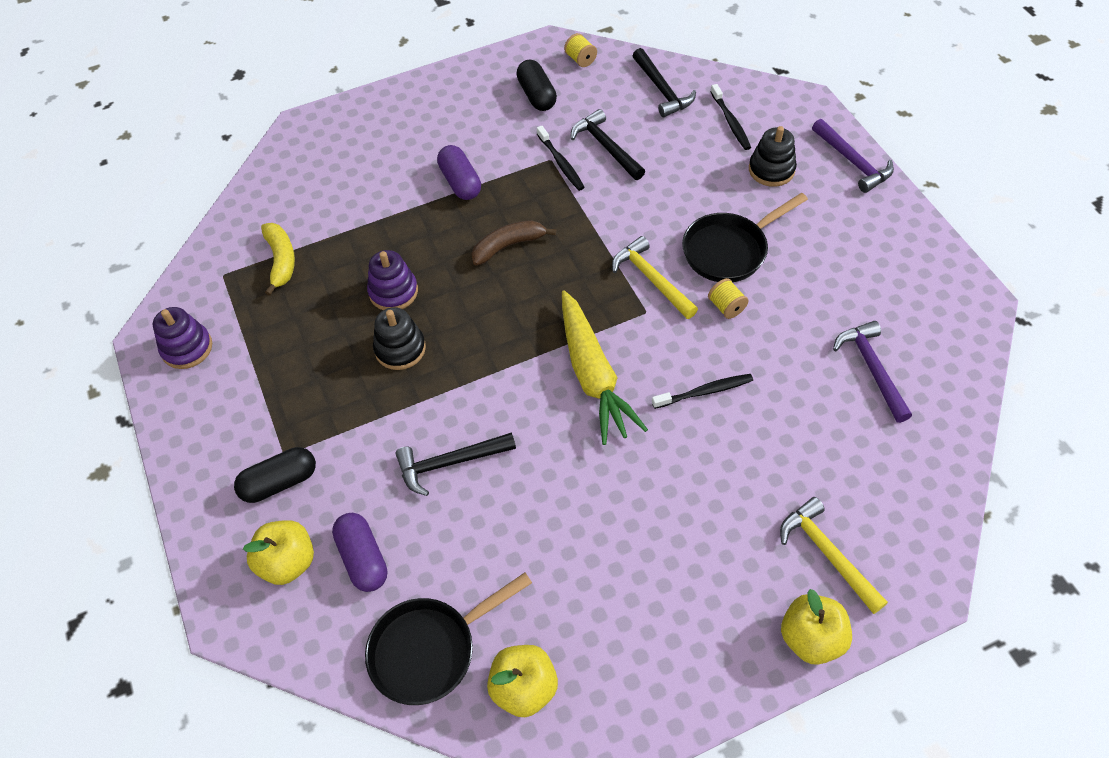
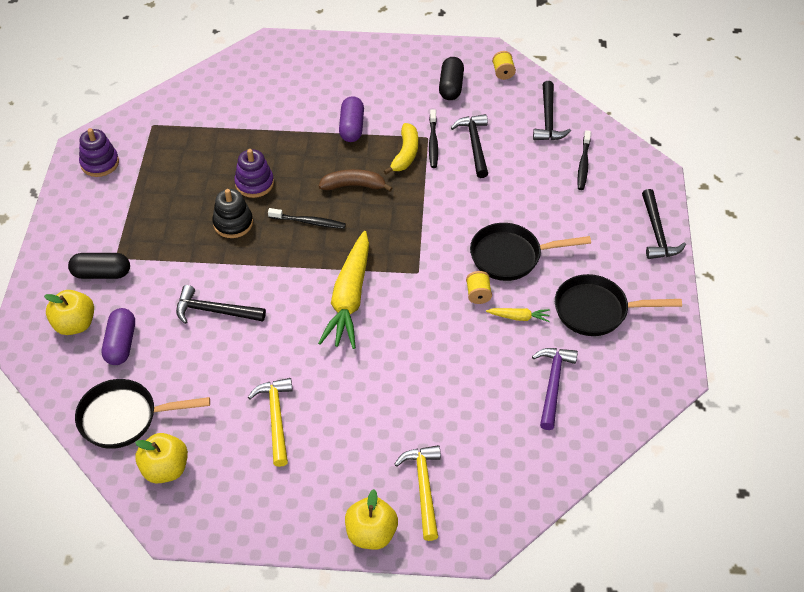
camera: 25 degrees right, 5 degrees down
yellow banana [261,223,295,296] -> yellow banana moved to [384,123,418,175]
yellow hammer [612,236,698,319] -> yellow hammer moved to [248,378,293,467]
black toothbrush [652,374,753,409] -> black toothbrush moved to [268,208,346,229]
black stacking toy [749,126,797,187] -> none
purple hammer [812,119,894,193] -> black hammer [642,189,686,259]
none -> yellow carrot [486,308,550,322]
none -> black pan [555,274,682,336]

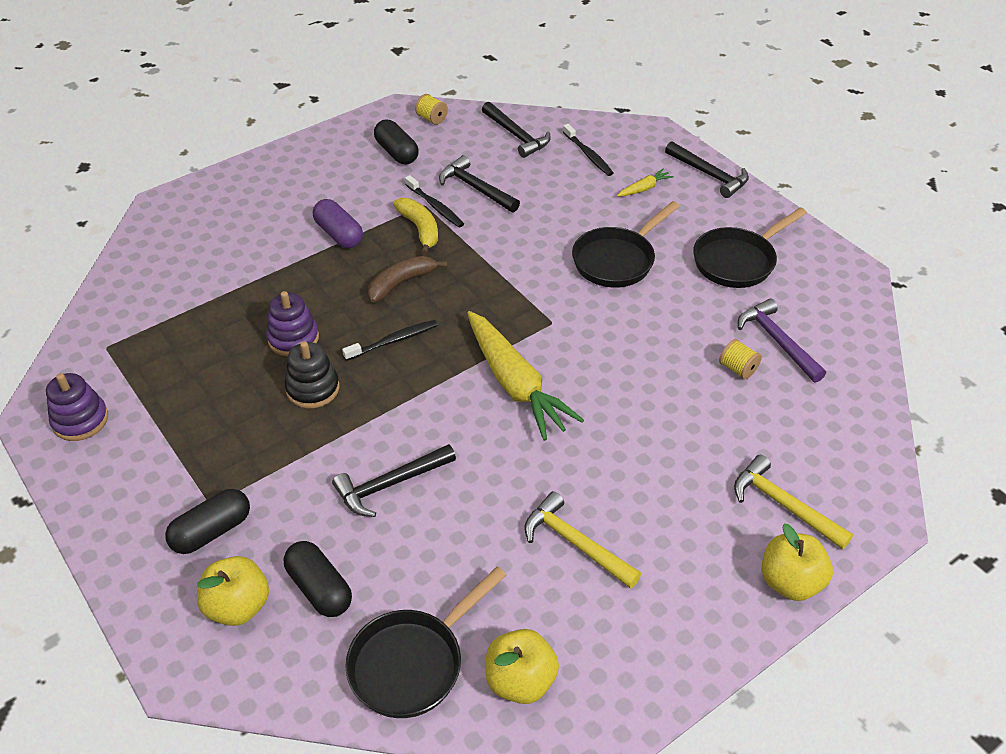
camera: 40 degrees left, 5 degrees down
purple capsule [102,308,135,365] -> black capsule [284,541,352,617]
yellow spool [466,271,492,304] -> yellow spool moved to [719,339,762,379]
yellow carrot [486,308,550,322] -> yellow carrot moved to [617,169,674,197]

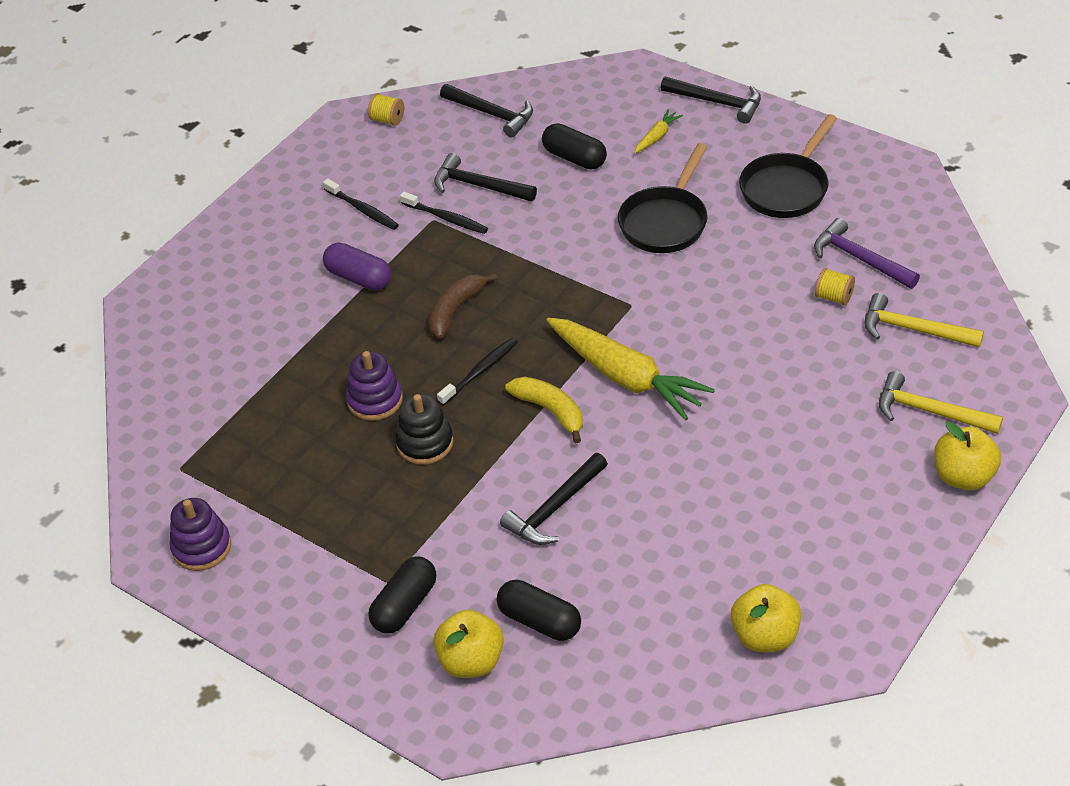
camera: 15 degrees left, 0 degrees up
black pan [345,566,506,718] -> none
black capsule [374,119,419,164] -> black capsule moved to [542,123,607,170]
yellow banana [393,198,438,255] -> yellow banana moved to [505,377,583,443]
yellow hammer [525,491,641,588] -> yellow hammer moved to [864,293,984,348]
black toothbrush [563,124,613,176] -> black toothbrush moved to [323,178,399,230]

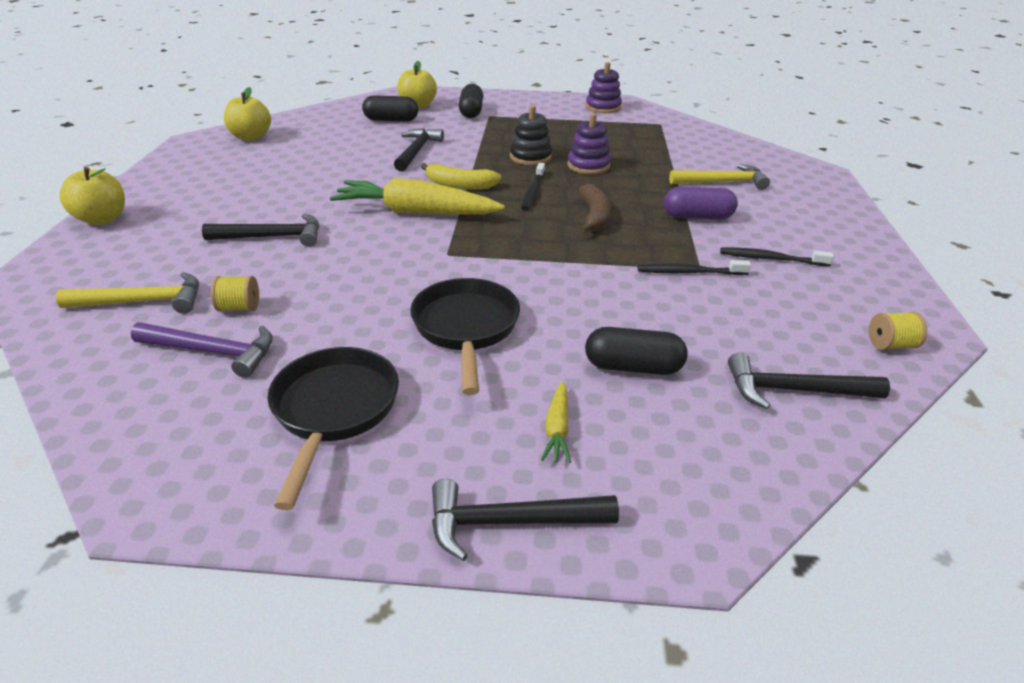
camera: 145 degrees right, 10 degrees down
black hammer [434,153,537,202] -> black hammer moved to [202,214,319,247]
yellow hammer [879,371,1003,434] -> yellow hammer moved to [669,164,770,190]

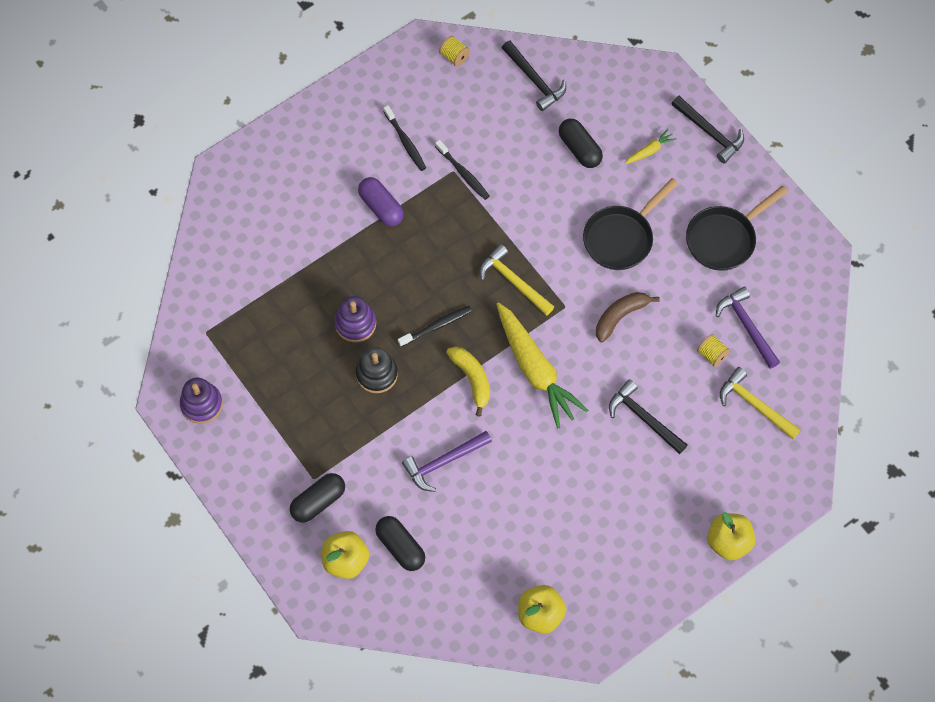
camera: 130 degrees left, 30 degrees up
black hammer [394,128,444,171] -> purple hammer [402,431,492,492]
brown banana [579,184,611,233] -> brown banana moved to [596,292,660,342]
yellow hammer [669,164,770,190] -> yellow hammer moved to [479,244,554,316]

